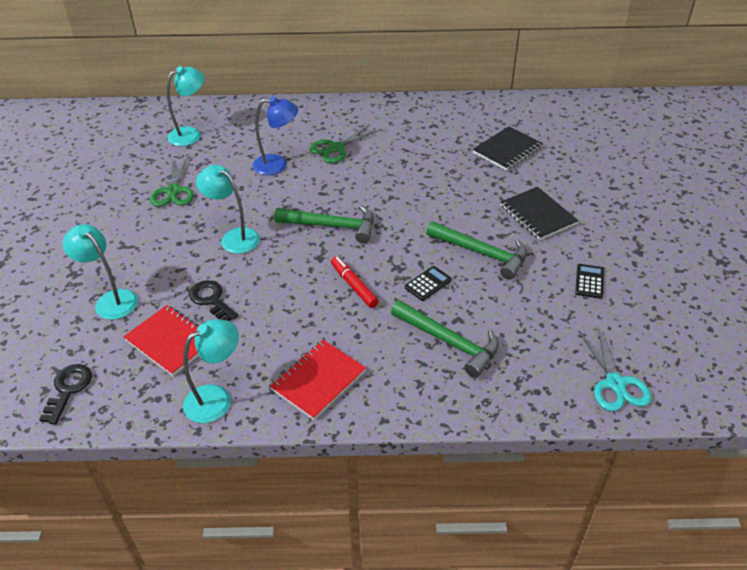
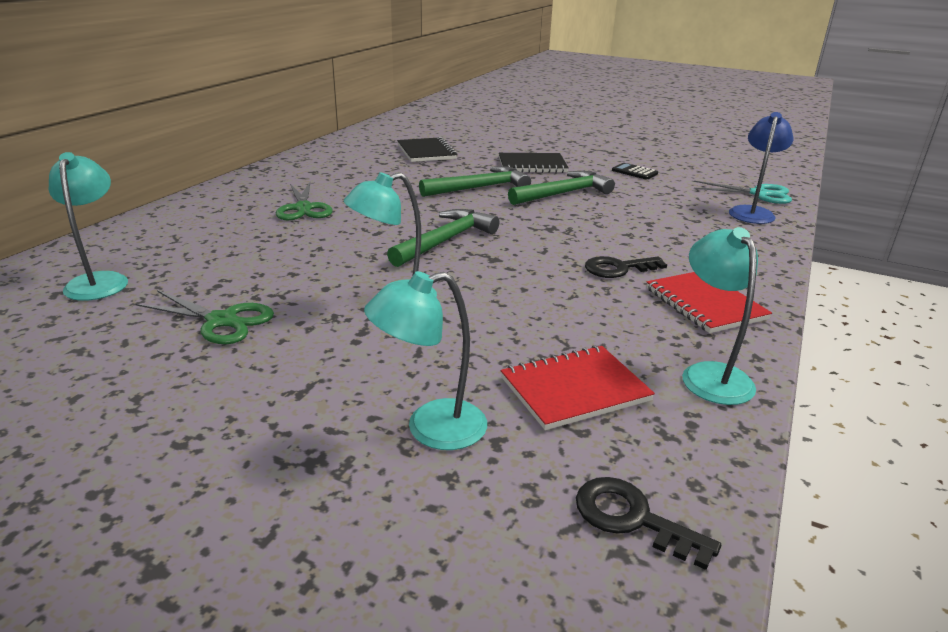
camera: 65 degrees left, 15 degrees down
black key [189,280,238,321] -> black key moved to [585,256,667,278]
blue lamp [252,96,298,175] -> blue lamp moved to [729,112,793,224]
red marker [331,256,379,308] -> none
green hammer [391,300,499,378] -> green hammer moved to [419,166,531,197]
black calculator [405,266,452,301] -> none

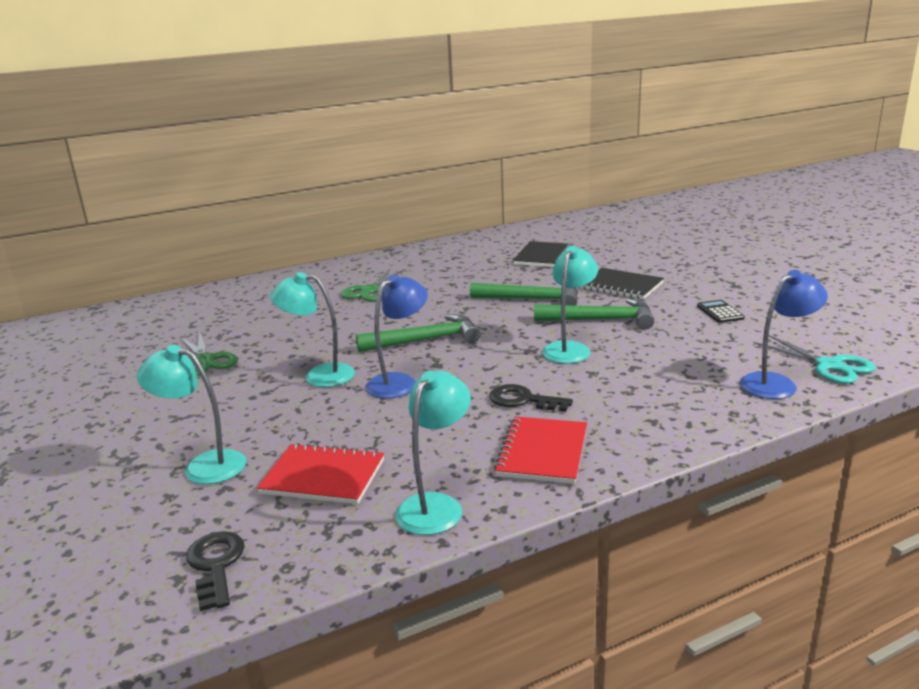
camera: 40 degrees right, 5 degrees down
turquoise lamp [49,152,128,301] -> turquoise lamp moved to [542,246,598,364]
none -> blue lamp [366,274,428,398]

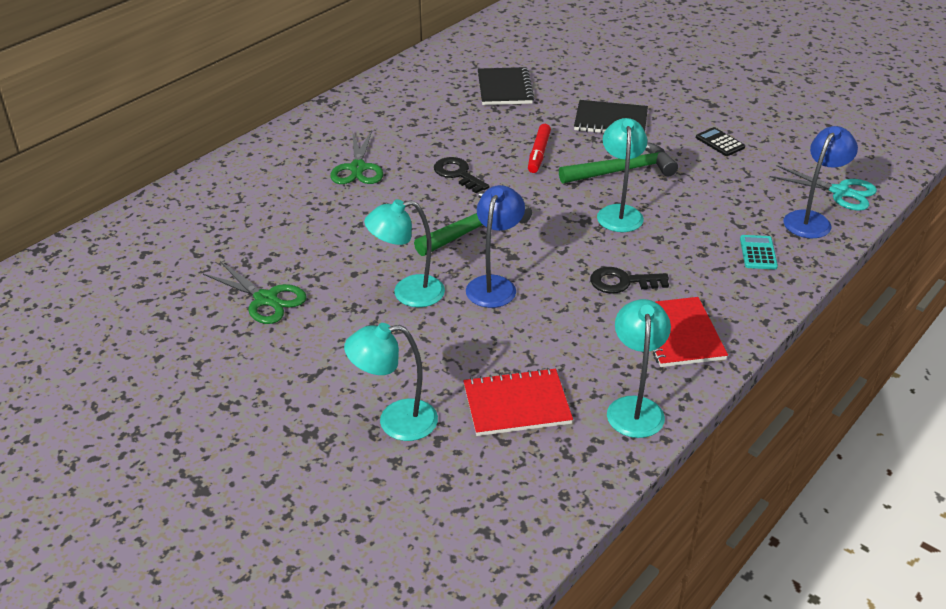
camera: 25 degrees left, 15 degrees up
black key [186,531,245,611] -> black key moved to [434,157,489,193]
green hammer [470,283,578,306] -> red marker [528,124,551,173]
none -> turquoise calculator [740,235,778,269]

